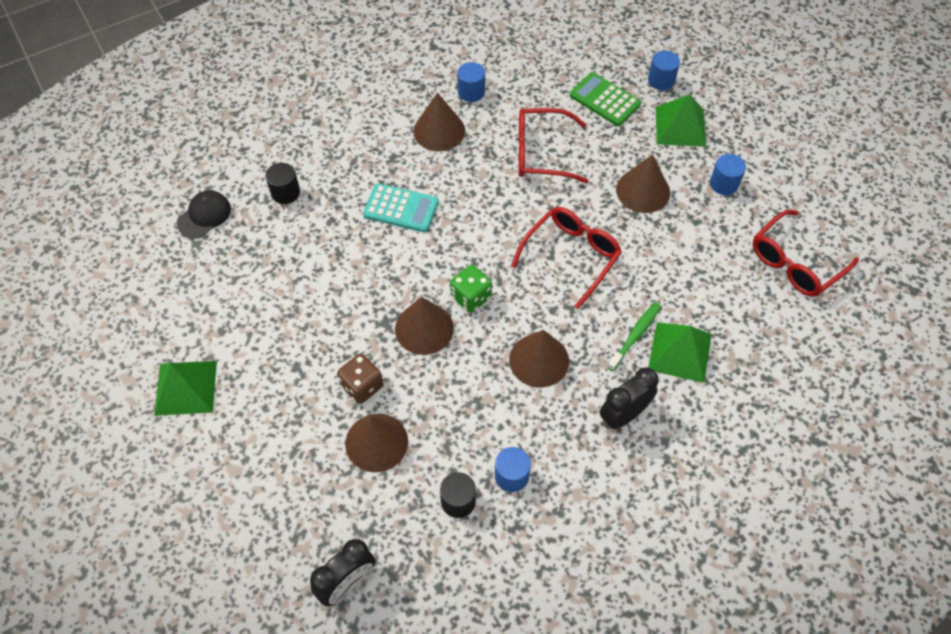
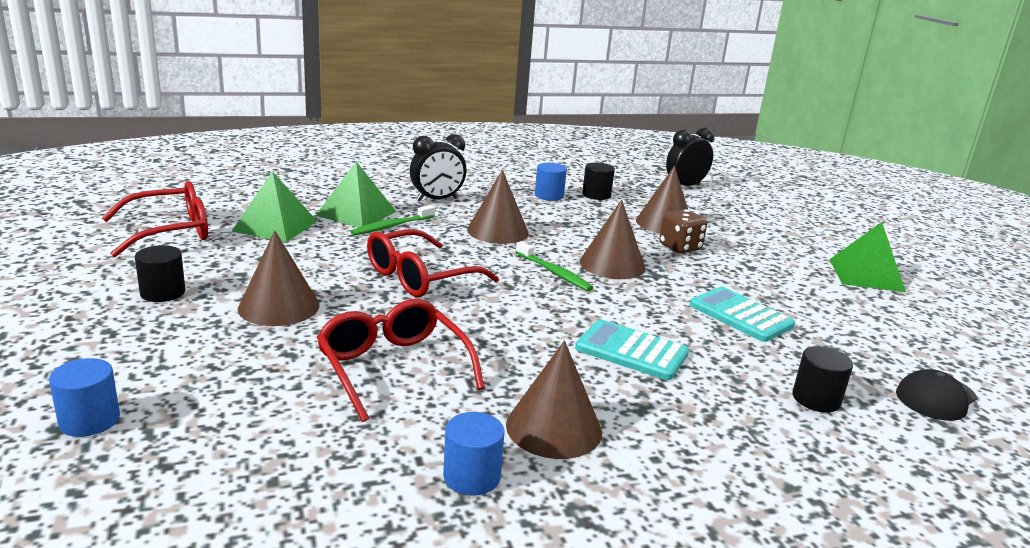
camera: 170 degrees left, 35 degrees down
green dice [450,265,492,313] -> green toothbrush [516,241,593,291]
red glasses [519,108,589,183] -> red glasses turned 135 degrees counterclockwise [317,299,485,422]
green calculator [570,72,641,126] -> none
green pyramid [655,94,706,147] -> green pyramid moved to [231,171,317,242]
blue cylinder [710,154,746,195] -> black cylinder [135,245,185,302]
none -> turquoise calculator [690,287,795,342]

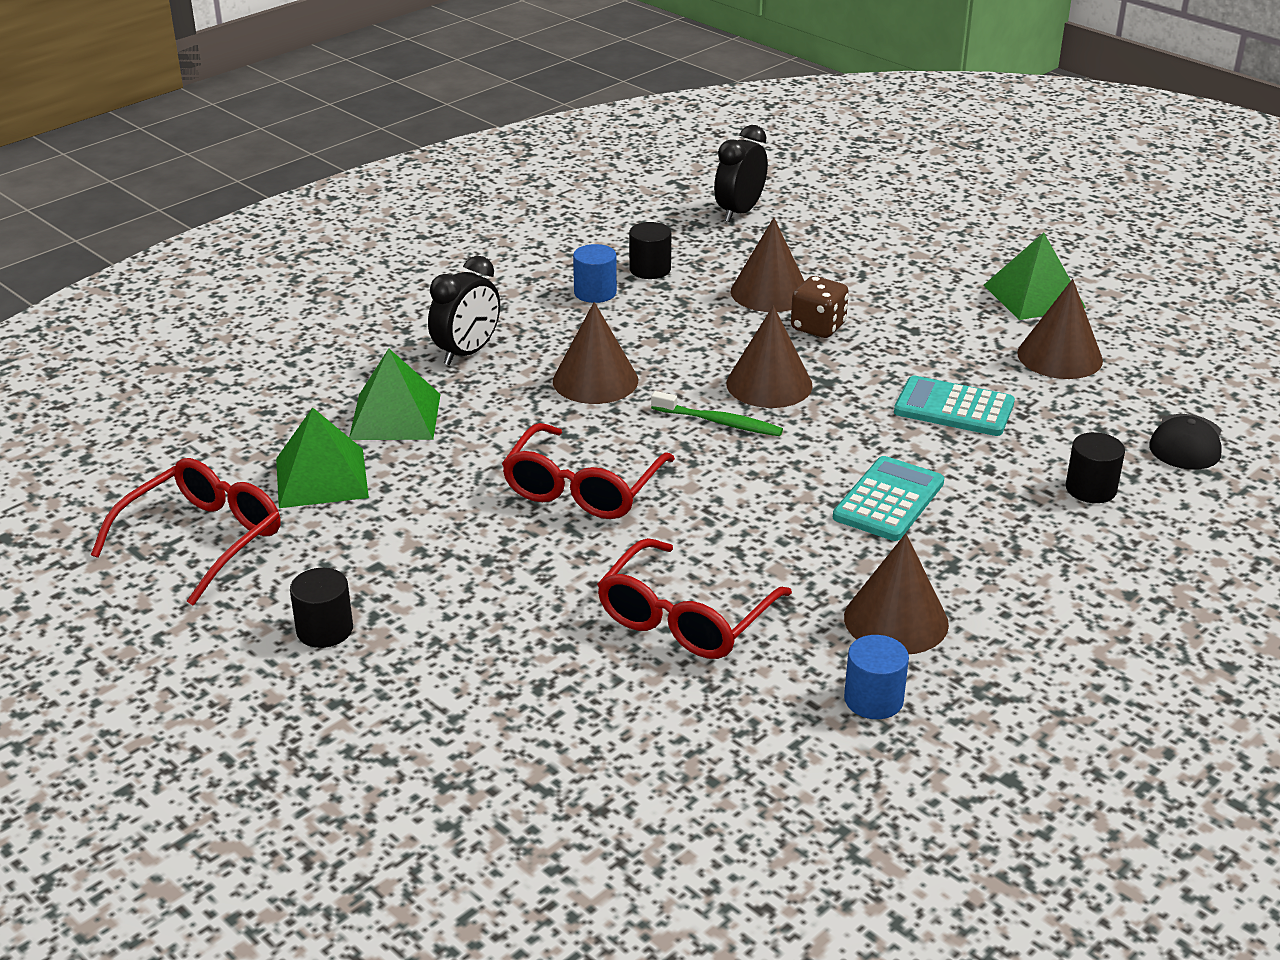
camera: 25 degrees left, 10 degrees up
blue cylinder [49,358,120,437] -> none
brown cone [238,230,320,326] -> brown cone moved to [1017,279,1103,379]
red glasses [317,299,485,422] -> red glasses turned 90 degrees counterclockwise [597,538,792,659]
green toothbrush [350,205,435,235] -> none
turquoise calculator [575,319,689,380] -> turquoise calculator turned 120 degrees clockwise [833,456,944,541]

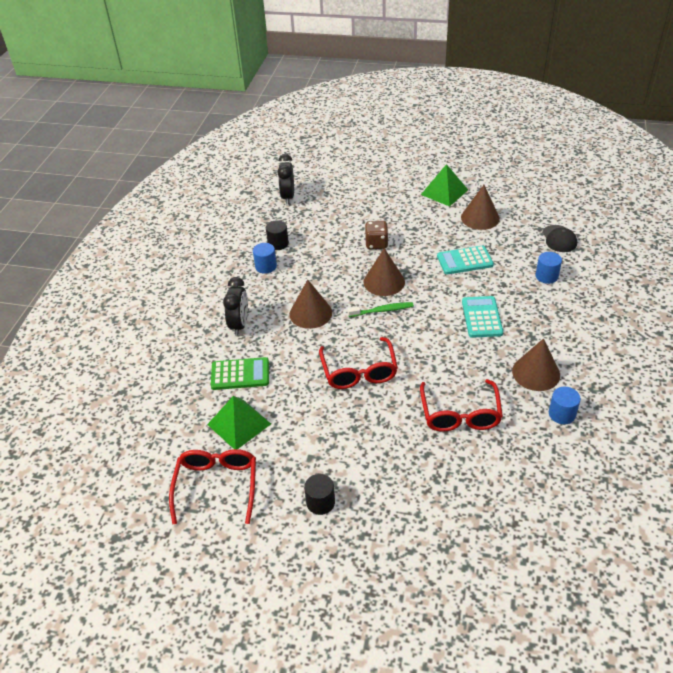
camera: 30 degrees left, 10 degrees up
green pyramid [349,348,440,440] -> green calculator [211,357,269,390]
brown cone [731,217,805,312] -> none
black cylinder [1065,432,1125,503] -> blue cylinder [536,252,562,284]

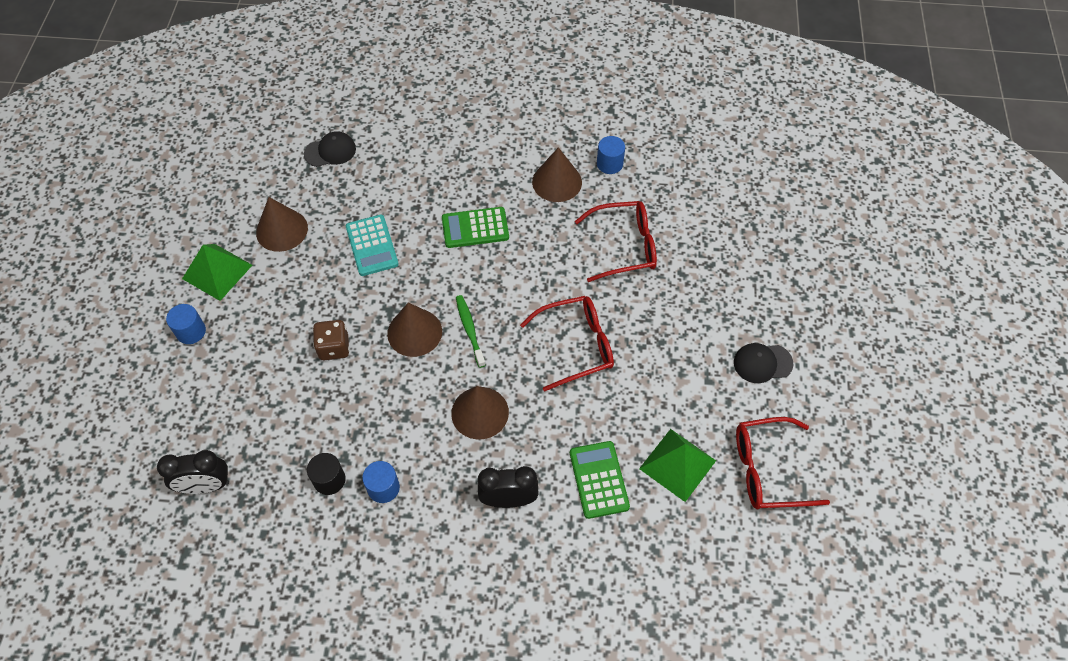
camera: 100 degrees left, 15 degrees up
black cylinder [304,474,335,515] -> black cap [734,343,794,383]
turquoise calculator [462,296,503,338] -> green calculator [442,207,509,248]
blue cylinder [536,252,562,284] -> blue cylinder moved to [166,304,206,344]

